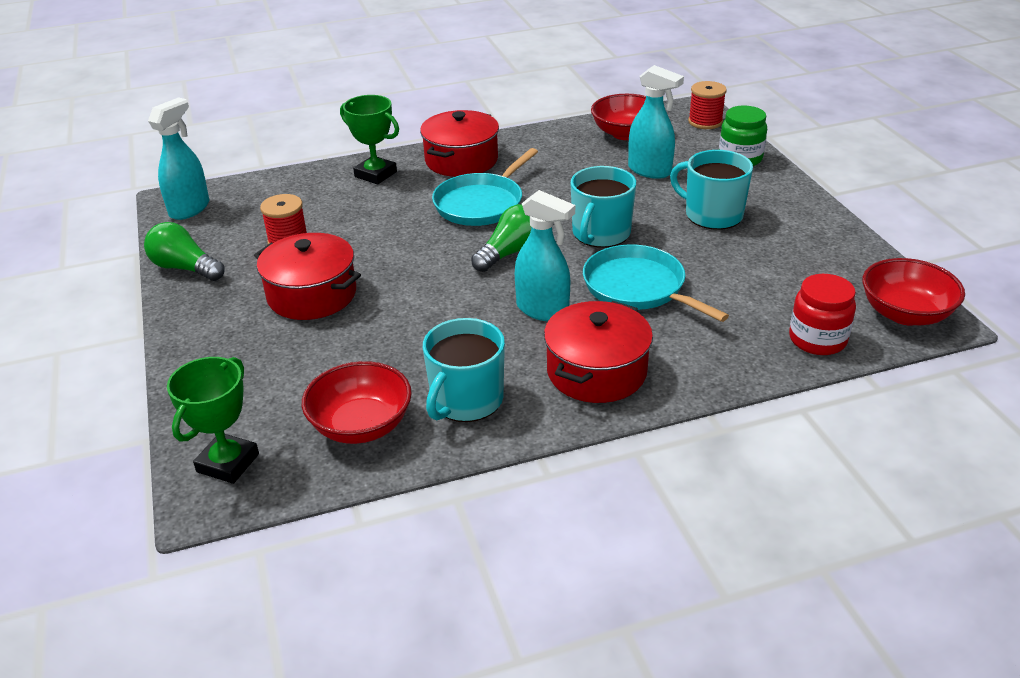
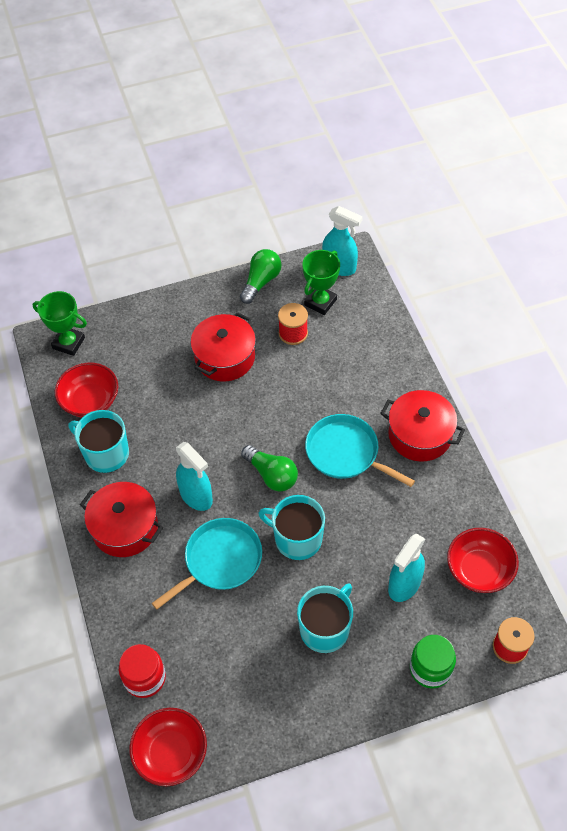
camera: 90 degrees right, 20 degrees up
green trophy [340,95,399,184] -> green trophy moved to [302,250,340,315]
turquoise spray bottle [515,190,575,321] -> turquoise spray bottle turned 75 degrees counterclockwise [176,442,213,511]

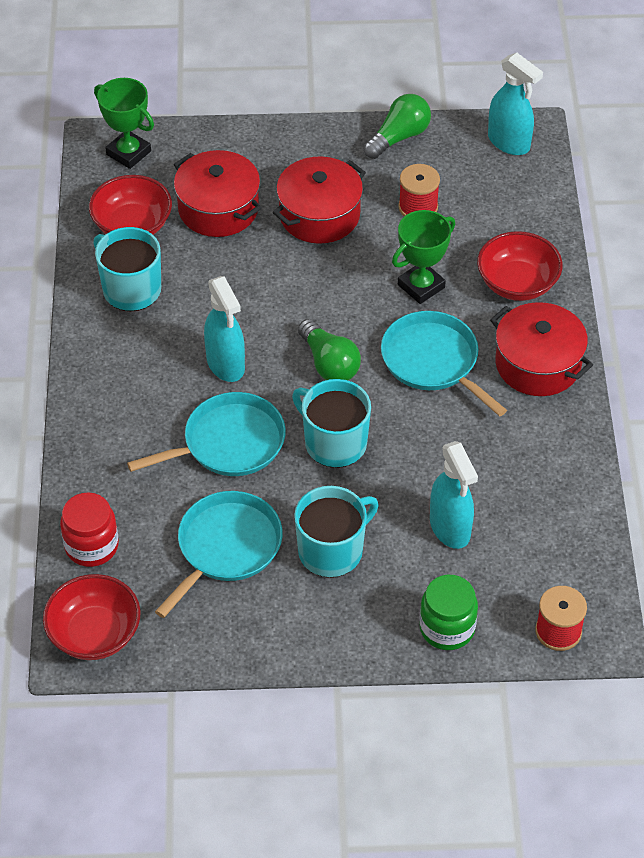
camera: 15 degrees right, 5 degrees down
red pot [80,482,163,557] -> red pot moved to [174,150,262,237]
green trophy [302,250,340,315] -> green trophy moved to [392,210,455,304]
turquoise spray bottle [388,534,425,602] -> turquoise spray bottle turned 75 degrees counterclockwise [430,441,478,549]
red bowl [447,528,519,593] -> red bowl moved to [477,231,563,301]
none -> turquoise pan [155,491,283,618]

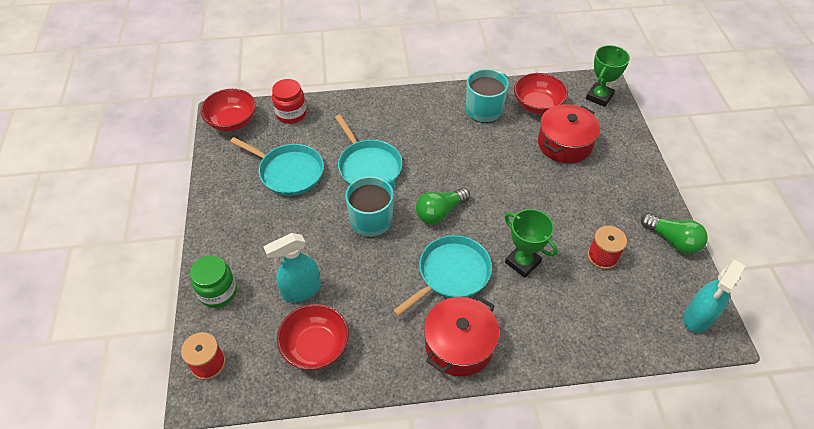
camera: 85 degrees right, 0 degrees up
turquoise spray bottle [204,276,245,382] -> none
red pot [273,156,366,244] -> none
turquoise mug [294,486,379,577] -> none
red bowl [477,231,563,301] -> red bowl moved to [277,304,349,370]

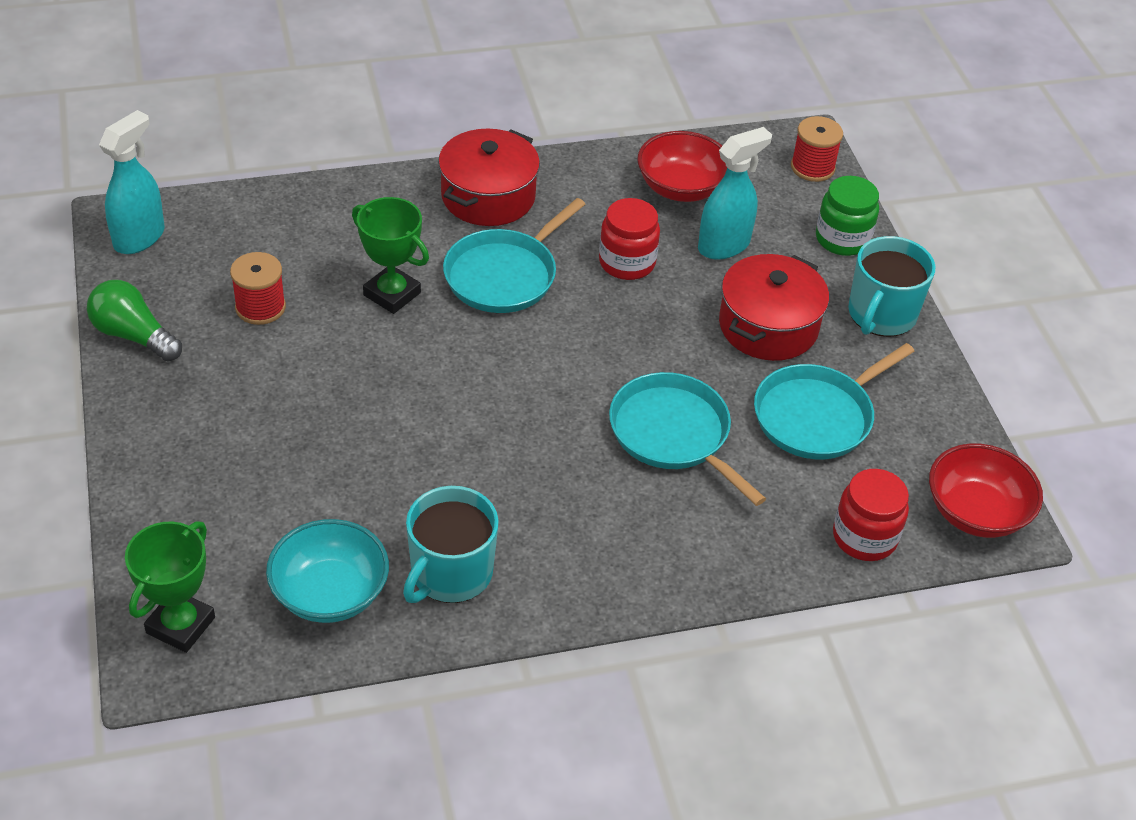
camera: 170 degrees right, 5 degrees down
turquoise pan [230,137,324,196] -> turquoise pan turned 60 degrees counterclockwise [754,343,915,459]
turquoise mug [345,176,395,237] -> turquoise mug moved to [848,236,935,337]
green light bulb [416,188,470,224] -> none
red bowl [514,73,568,114] -> turquoise bowl [266,519,389,623]
red pot [538,104,600,163] -> red pot moved to [719,254,829,361]
none -> red jar [599,198,660,280]

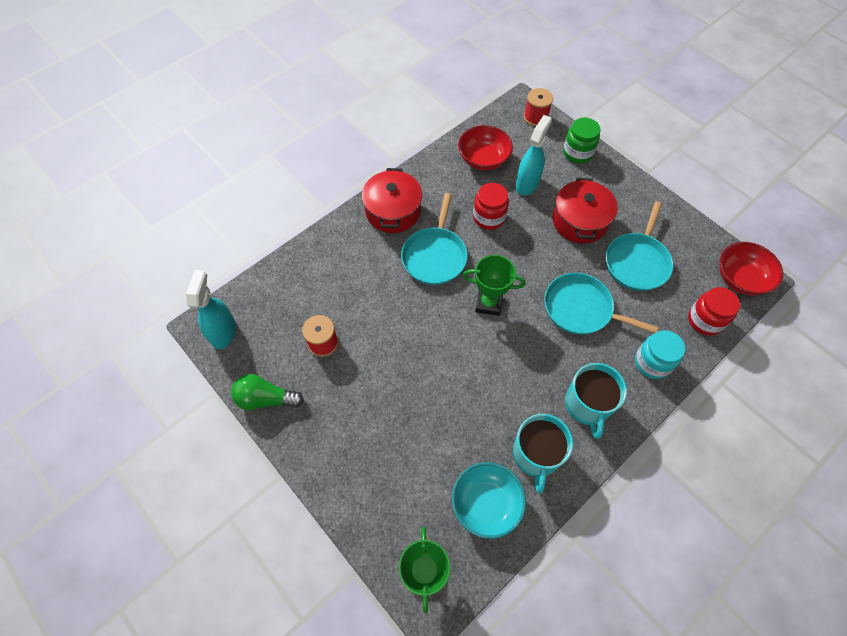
camera: 25 degrees left, 15 degrees up
green trophy [352,197,429,314] -> green trophy moved to [463,255,526,316]
turquoise mug [848,236,935,337] -> turquoise mug moved to [565,363,627,439]
none -> turquoise jar [635,330,685,379]

